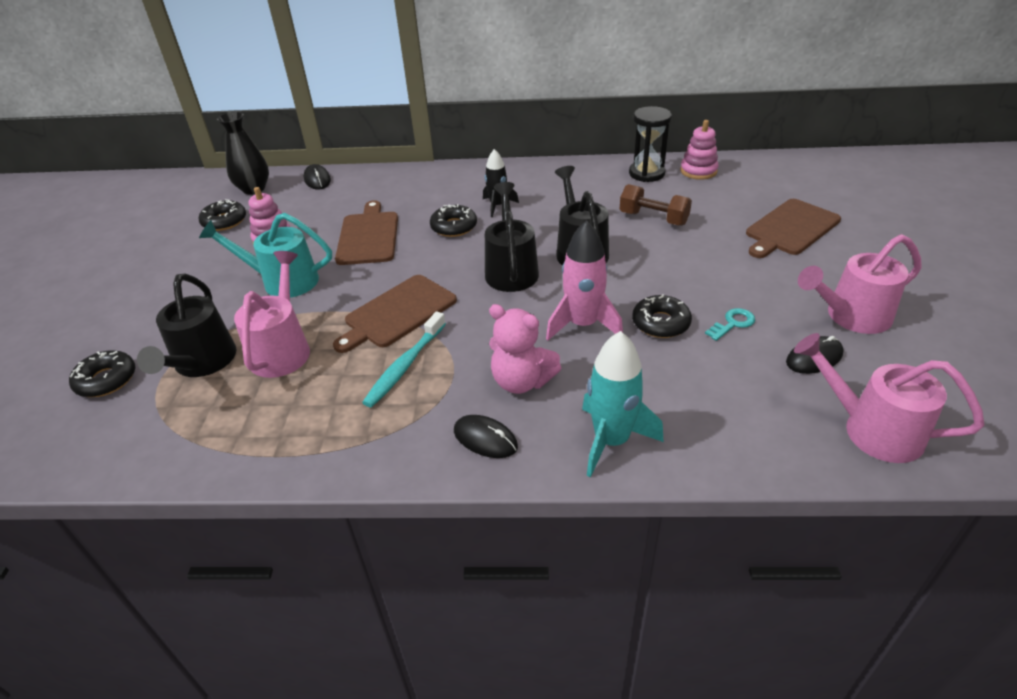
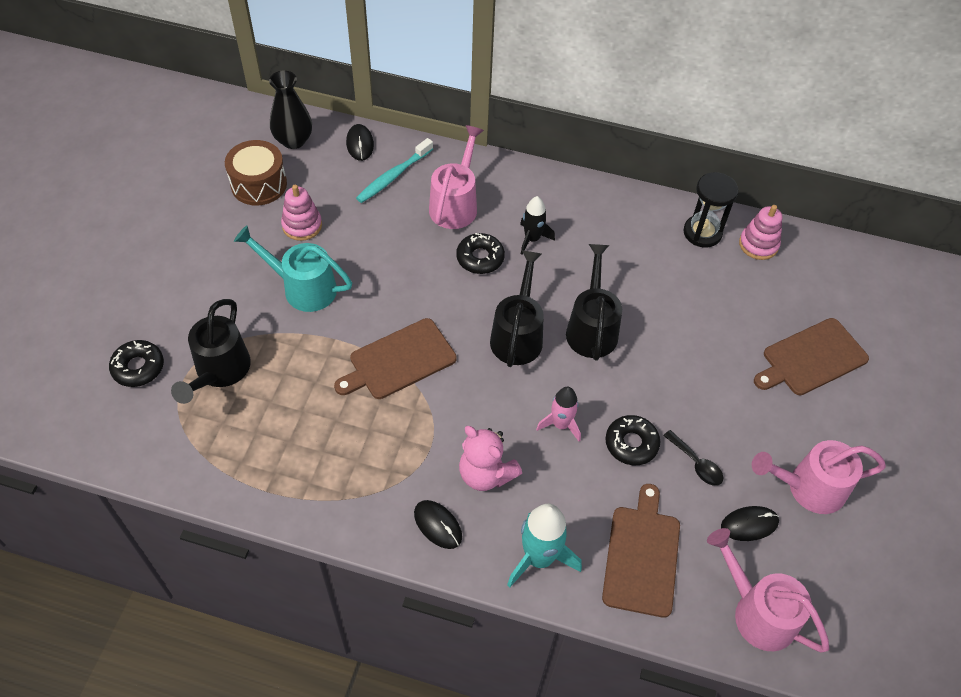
camera: 10 degrees right, 15 degrees up
black donut [199,199,246,231] -> brown drum [225,140,287,206]
pink watering can [234,251,310,378] -> pink watering can moved to [429,125,484,229]
brown cutting board [335,200,398,265] -> brown cutting board moved to [602,484,680,618]
turquoise toothbrush [362,311,446,408] -> turquoise toothbrush moved to [356,138,433,203]
pink rocket [546,220,623,340] -> pink rocket [536,387,581,442], size x0.64
brown dumbbell [620,184,692,226] -> none
turquoise key [705,308,755,341] -> black spoon [663,430,723,486]

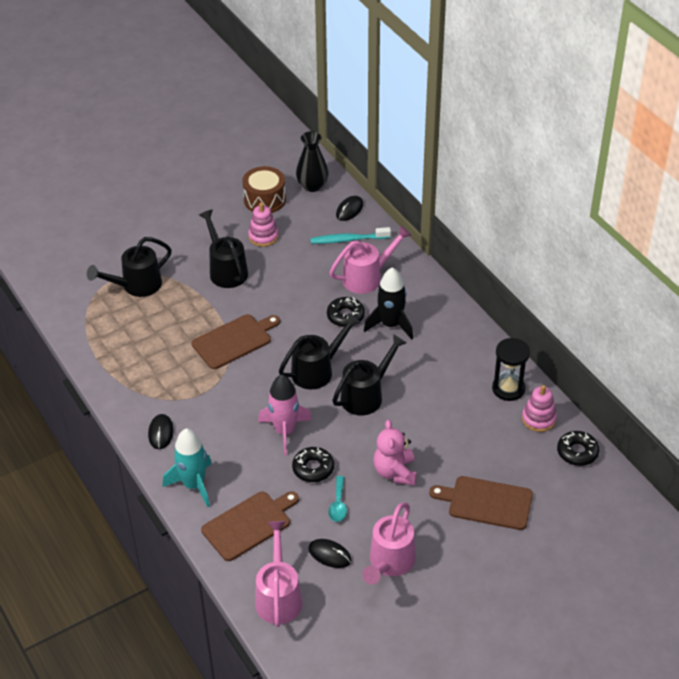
camera: 45 degrees right, 10 degrees down
black donut [109,340,164,387] -> black donut moved to [557,431,599,466]
turquoise watering can [234,226,352,312] -> black watering can [199,210,248,288]
brown cutting board [334,318,457,399] -> brown cutting board turned 135 degrees clockwise [192,314,280,369]
pink teddy bear [459,426,522,491] -> pink teddy bear moved to [373,420,417,485]
black rocket [520,196,555,254] -> black rocket [364,267,413,340], size x1.56
pink rocket [536,387,581,442] -> pink rocket [258,375,312,456], size x1.56
black spoon [663,430,723,486] -> turquoise spoon [328,476,347,522]
pink watering can [752,440,886,514] -> pink watering can turned 105 degrees counterclockwise [362,502,416,585]

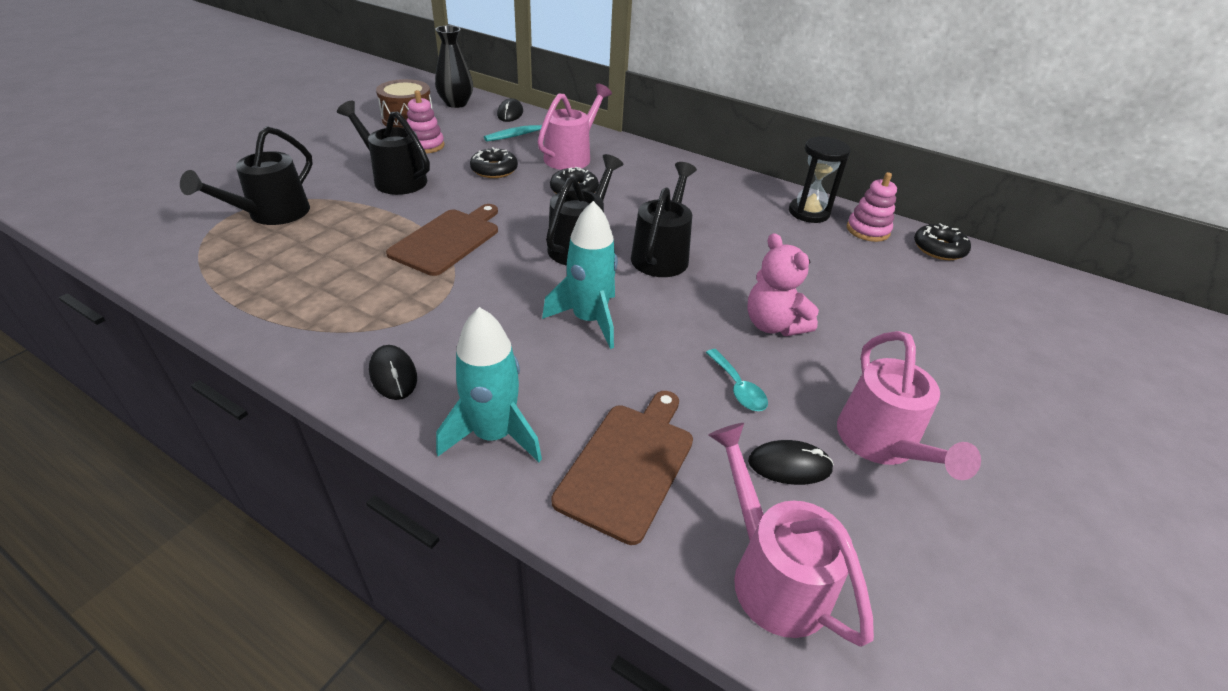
camera: 30 degrees left, 5 degrees down
pink rocket [258,375,312,456] -> turquoise rocket [542,201,618,349]
black donut [292,447,334,482] -> black donut moved to [470,147,518,178]
black rocket [364,267,413,340] -> none
brown cutting board [429,476,533,530] -> none

